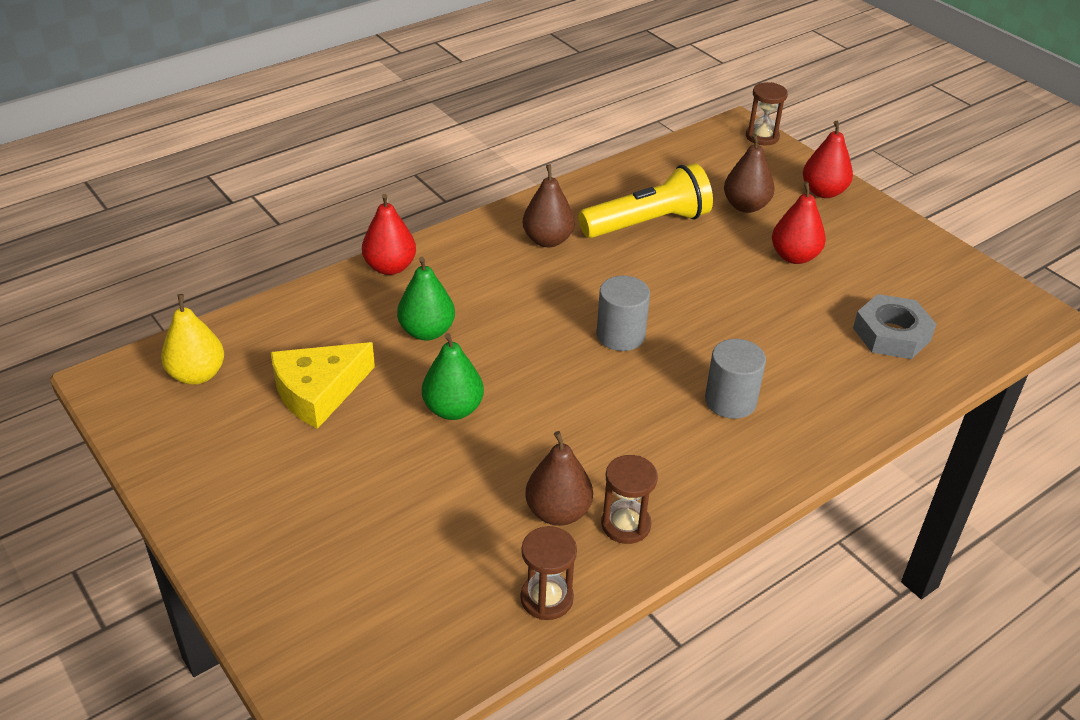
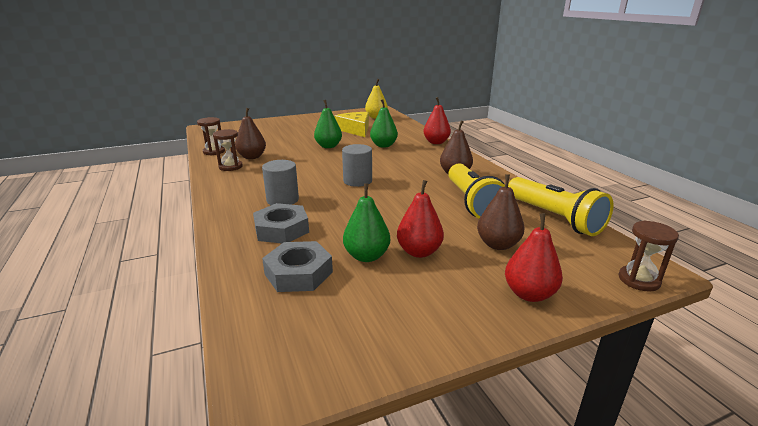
camera: 105 degrees right, 15 degrees down
none -> grey nut [253,203,309,243]
none -> green pear [343,183,390,262]
none -> yellow flashlight [508,177,614,236]

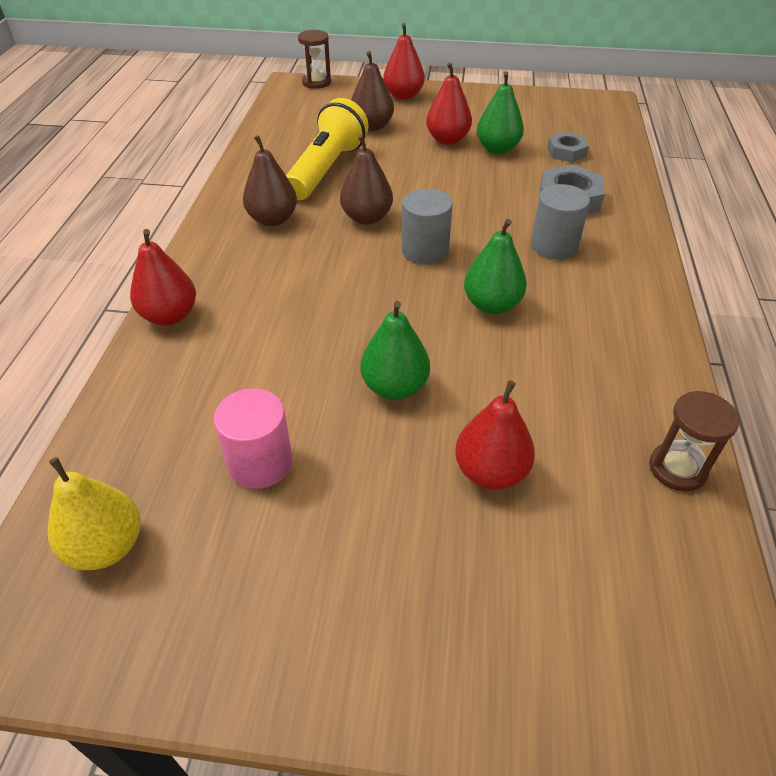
camera: 150 degrees left, 20 degrees up
brown hourglass [213,129,243,171] -> none
brown pear [235,108,266,159] -> brown pear moved to [340,135,393,225]
grey nut [262,241,333,292] -> grey nut [547,132,589,163], size x0.65
yellow cheese [334,112,369,137] -> pink cylinder [214,388,293,489]
green pear [370,100,398,148] -> green pear moved to [464,219,527,314]
yellow flashlight [508,177,614,236] -> none
none -> red pear [455,380,535,490]

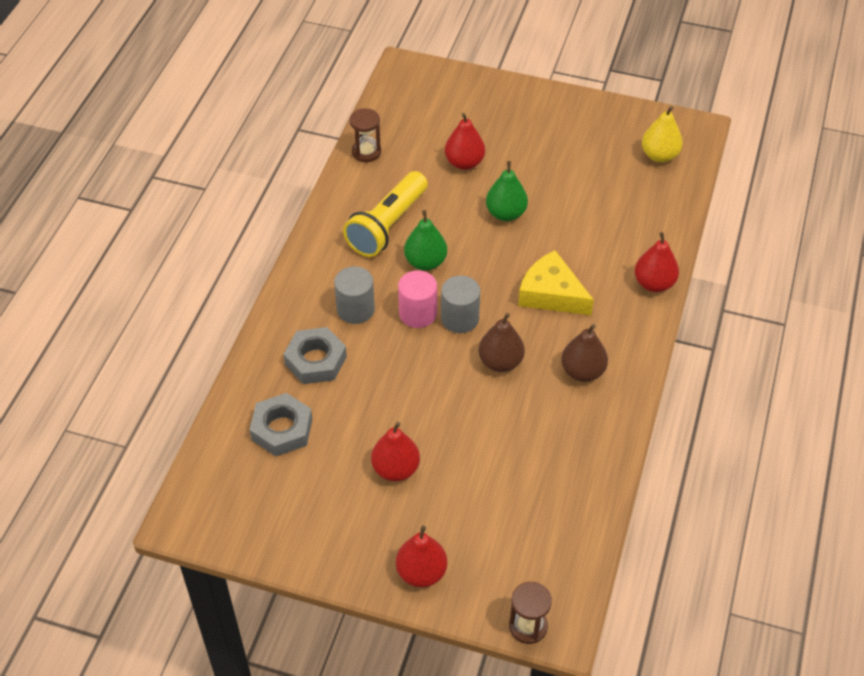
camera: 170 degrees left, 5 degrees up
pink cylinder [214,388,293,489] -> pink cylinder moved to [398,270,437,328]
yellow flashlight [286,98,369,200] -> yellow flashlight moved to [343,171,428,257]
brown pear [351,51,394,131] -> none
green pear [477,71,524,154] -> none
grey nut [547,132,589,163] -> grey nut [250,393,312,456], size x1.55
none -> yellow cheese [518,250,594,315]

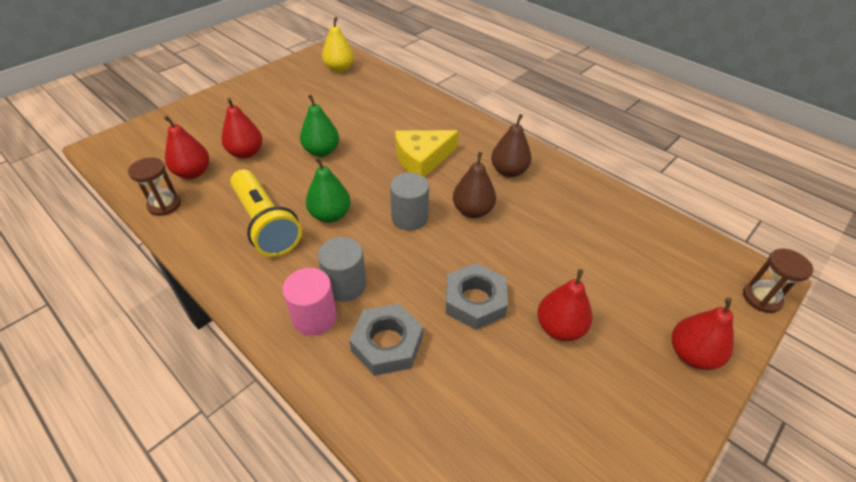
camera: 65 degrees left, 5 degrees down
grey nut [250,393,312,456] -> grey nut moved to [446,263,508,330]
pink cylinder [398,270,437,328] -> pink cylinder moved to [282,268,337,336]
red pear [635,232,679,292] -> red pear moved to [164,116,209,179]

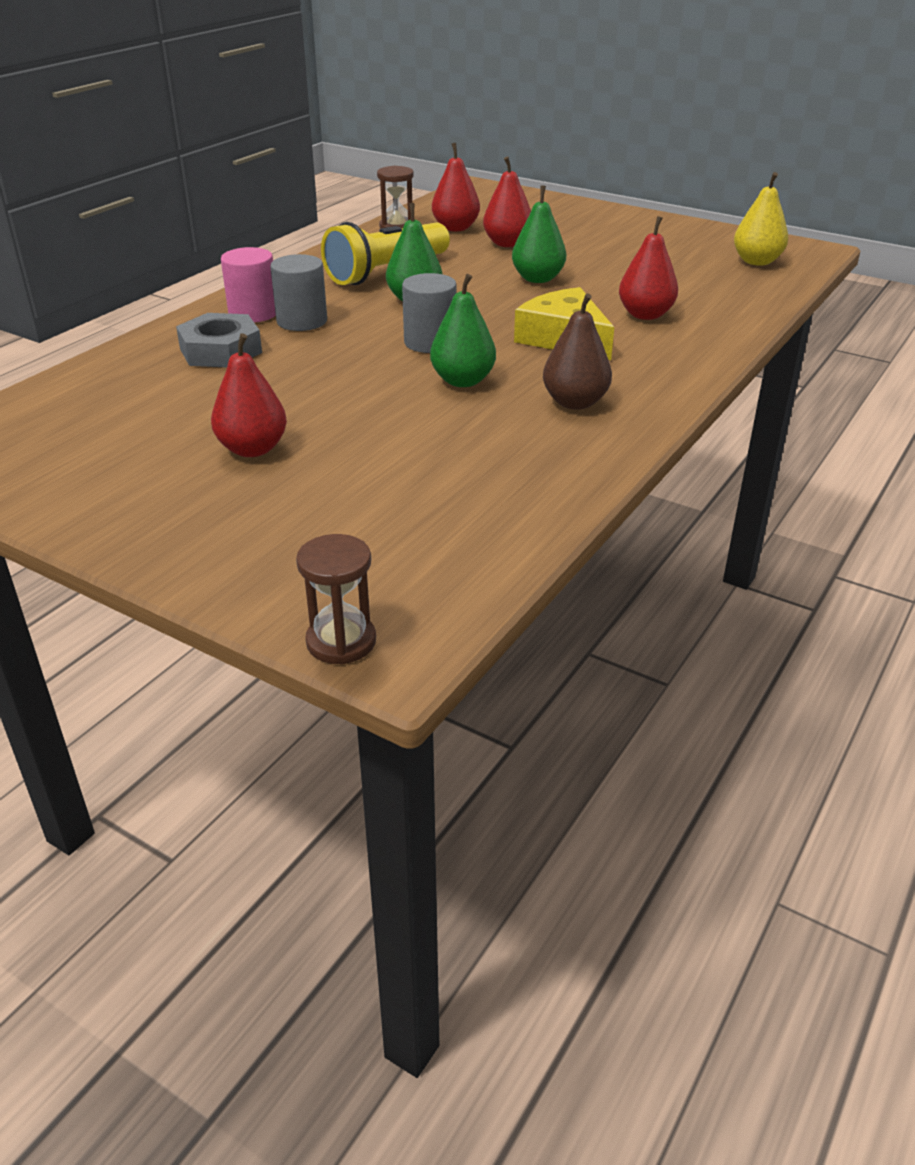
camera: 80 degrees right, 10 degrees down
grey nut [446,263,508,330] -> none
brown pear [453,152,496,218] -> green pear [430,274,496,387]
red pear [672,297,734,370] -> red pear moved to [619,216,678,320]

